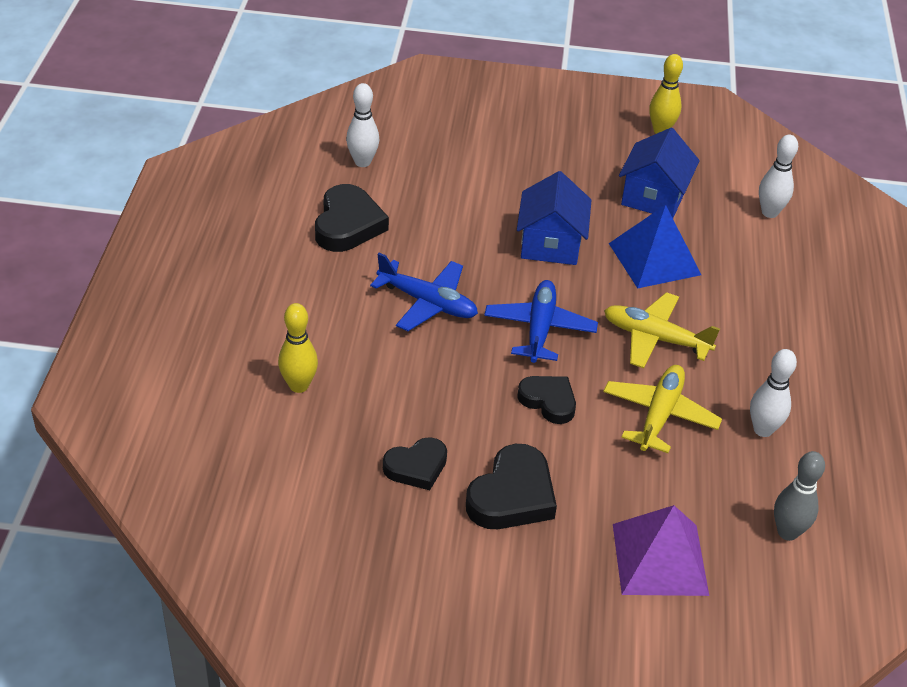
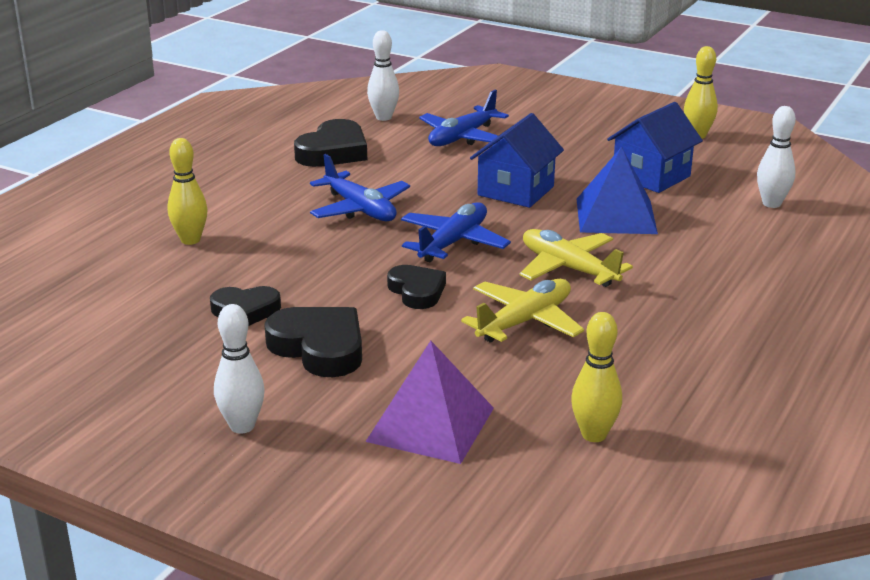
camera: 25 degrees right, 15 degrees down
black heart [466,444,557,529] -> black heart turned 105 degrees counterclockwise [264,307,362,377]
white bowling pin [750,349,797,437] -> white bowling pin moved to [214,304,265,434]
grey bowling pin [774,451,825,541] -> yellow bowling pin [571,312,622,442]
none -> blue plane [419,90,509,146]

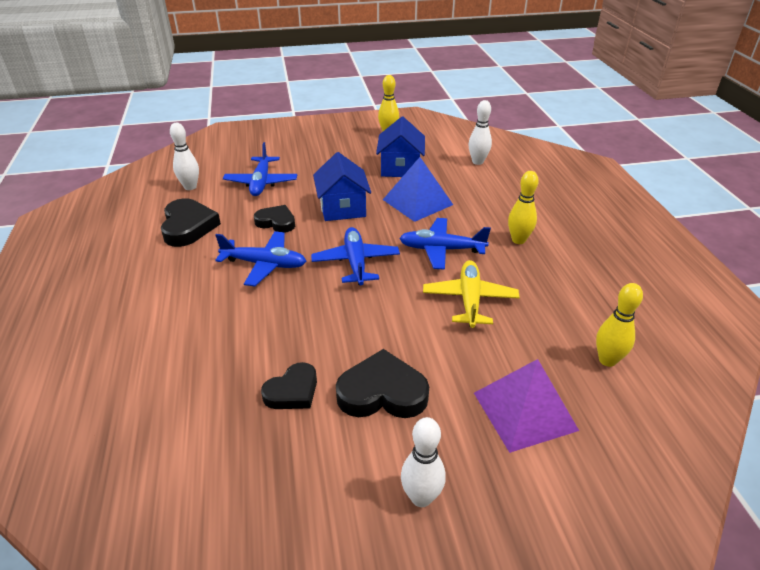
camera: 40 degrees left, 10 degrees up
yellow bowling pin [168,138,208,245] -> yellow bowling pin moved to [508,171,539,244]
black heart [387,265,446,309] -> black heart moved to [254,205,295,233]
yellow plane [519,229,633,287] -> blue plane [399,218,491,270]

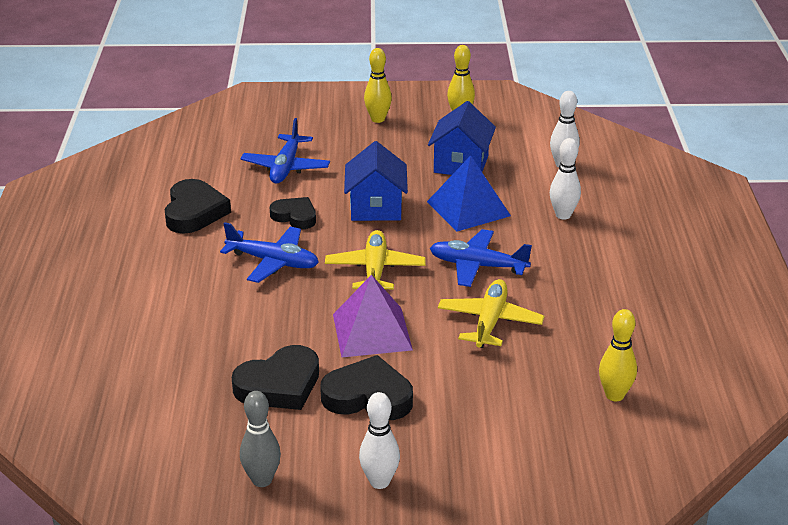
camera: 10 degrees right, 5 degrees down
white bowling pin [170,123,199,190] -> white bowling pin moved to [550,138,581,219]
black heart [261,362,317,409] -> black heart [232,345,319,410], size x1.52
blue plane [311,227,400,285] -> yellow plane [325,230,426,289]
purple pyramid [474,359,579,453] -> purple pyramid moved to [333,275,413,357]
yellow bowling pin [508,171,539,244] -> yellow bowling pin moved to [364,48,392,123]
none -> grey bowling pin [240,391,281,487]

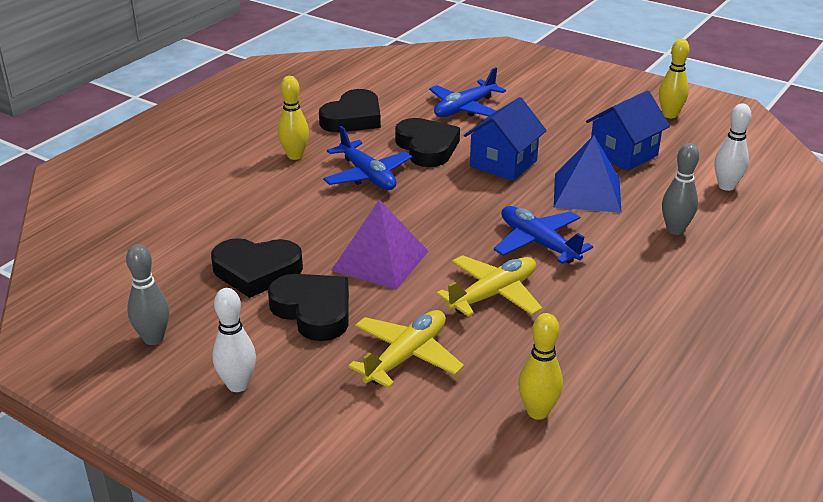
camera: 35 degrees right, 0 degrees up
black heart [270,197,316,229] -> black heart [395,118,460,167], size x1.52
yellow plane [325,230,426,289] -> yellow plane moved to [348,310,464,388]
yellow bowling pin [364,48,392,123] -> yellow bowling pin moved to [278,76,309,160]
white bowling pin [550,138,581,219] -> grey bowling pin [662,143,699,235]

